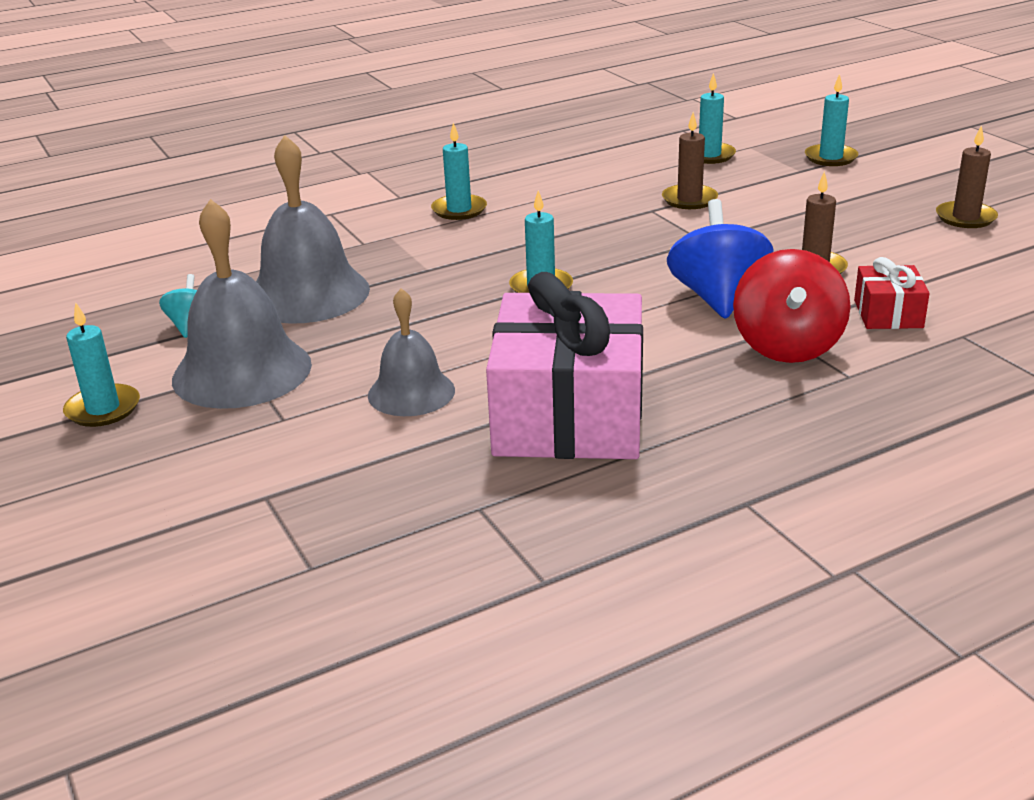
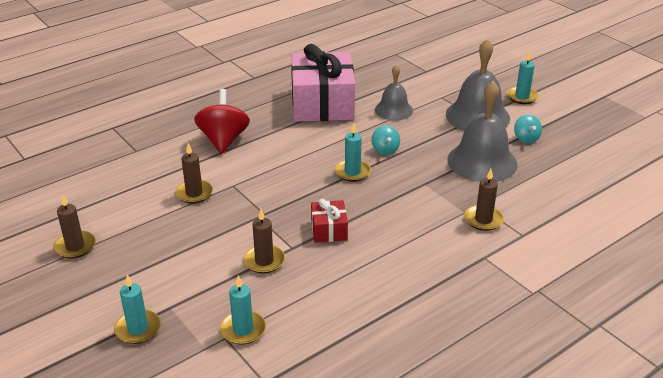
camera: 170 degrees right, 5 degrees up
turquoise candle [431,122,487,220] -> none
blue spinning top [667,199,774,319] -> none
red gift [854,257,930,329] -> red gift moved to [311,199,348,243]
none -> turquoise spinning top [371,125,400,155]
none -> brown candle [464,169,504,231]

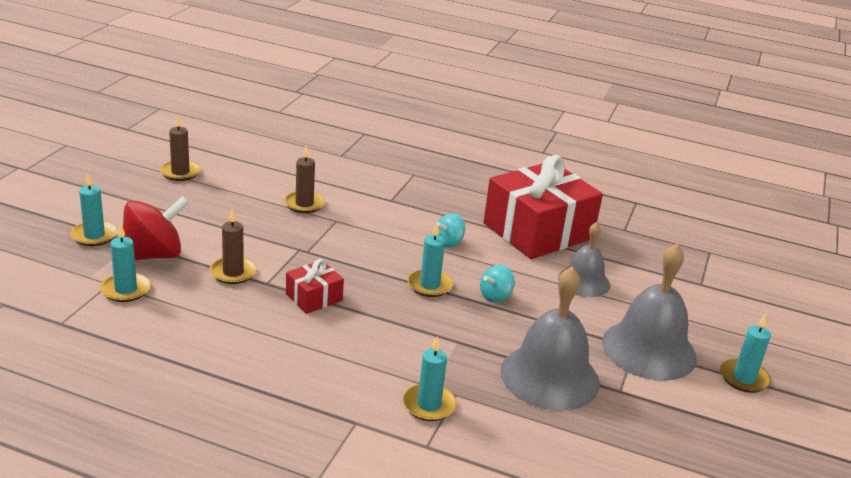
camera: 55 degrees right, 5 degrees down
red spinning top [194,89,250,154] -> red spinning top moved to [123,196,189,260]
pink gift [291,44,355,122] -> red gift [484,155,603,259]
brown candle [464,169,504,231] -> turquoise candle [403,336,457,421]
turquoise spinning top [514,114,542,143] -> turquoise spinning top moved to [437,213,465,248]

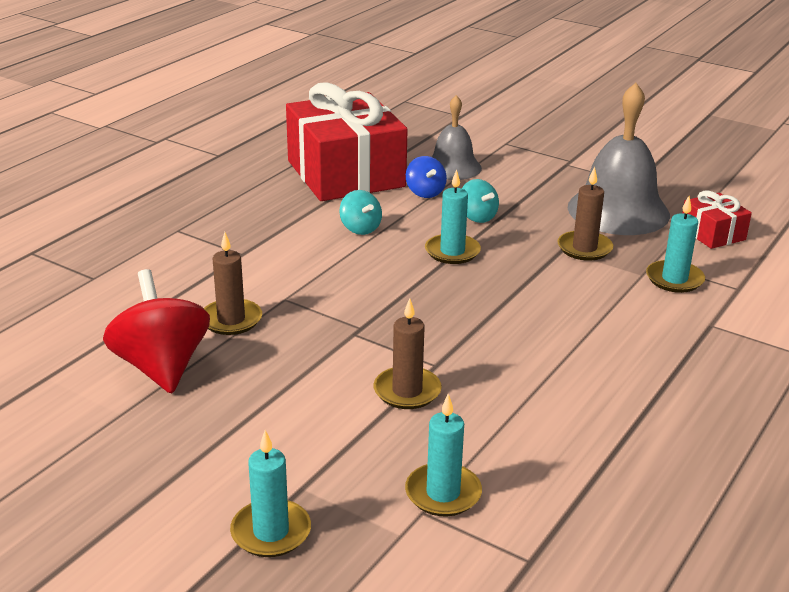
camera: 75 degrees left, 0 degrees up
red spinning top [123,196,189,260] -> red spinning top moved to [103,269,210,394]
brown candle [160,114,201,181] -> brown candle moved to [557,167,613,261]
red gift [286,259,344,314] -> red gift moved to [683,191,752,249]
grey bell [602,243,697,381] -> none
turquoise candle [720,314,771,393] -> none
none -> blue spinning top [406,156,447,198]

